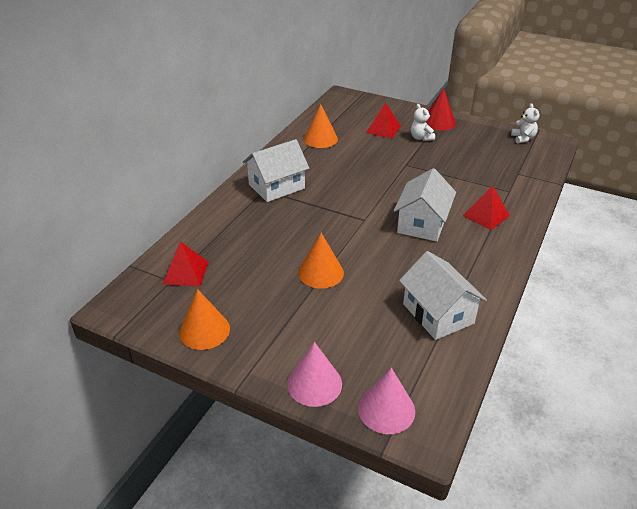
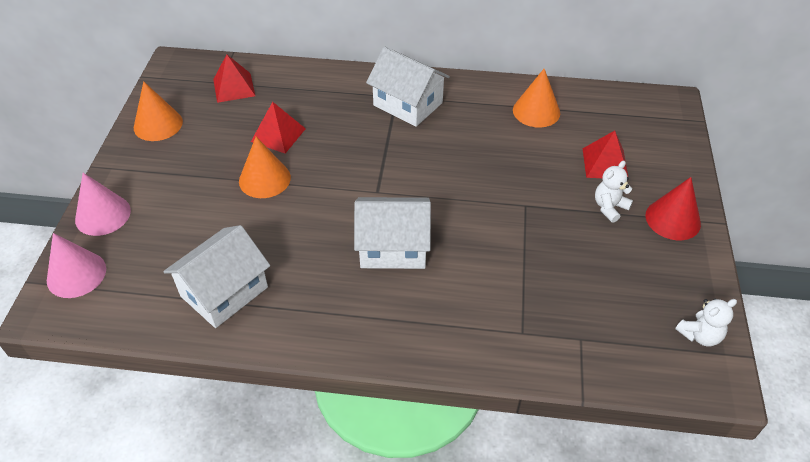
camera: 70 degrees right, 10 degrees up
red pyramid [463,186,510,230] -> red pyramid moved to [251,102,306,154]

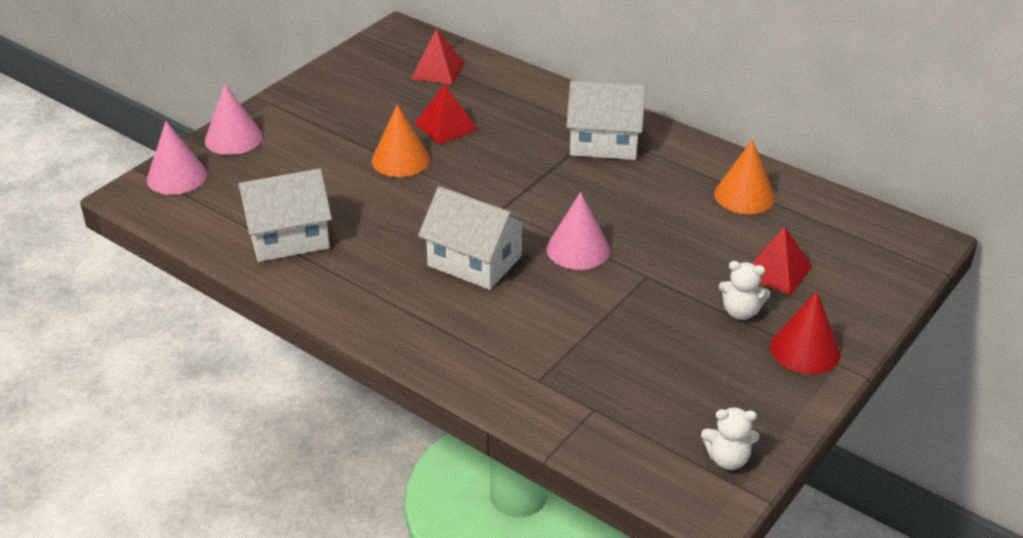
camera: 30 degrees right, 10 degrees down
orange cone [134,81,183,141] -> none
white house [366,46,450,127] -> white house turned 60 degrees counterclockwise [566,81,646,160]
white teddy bear [595,161,633,223] -> white teddy bear turned 150 degrees counterclockwise [719,261,770,320]
none -> pink cone [547,192,610,270]

